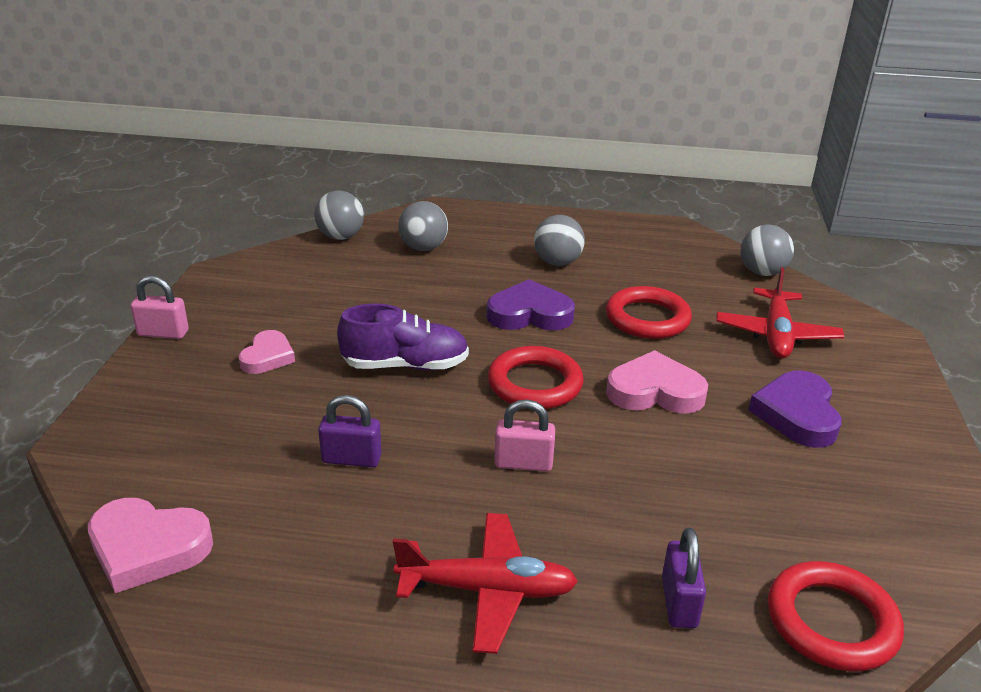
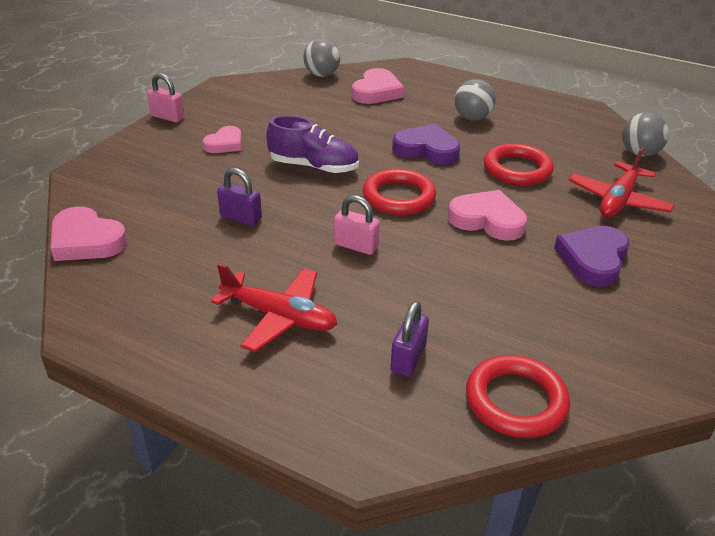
camera: 20 degrees right, 5 degrees up
grey ball [398,201,448,251] -> pink heart [352,68,404,104]

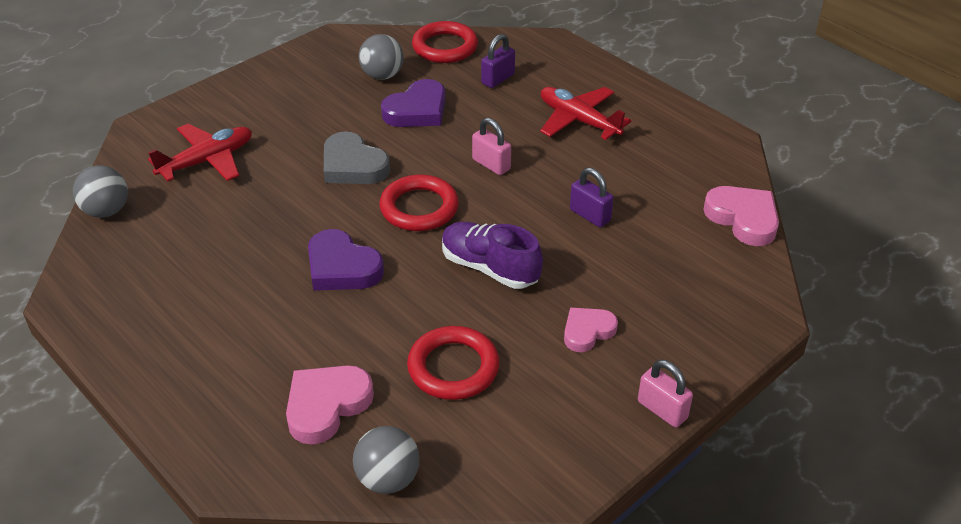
camera: 160 degrees left, 5 degrees up
pink heart [448,190,527,241] -> grey heart [324,132,390,184]
grey ball [455,79,496,121] -> grey ball moved to [359,34,404,80]
red ring [484,143,554,186] -> red ring moved to [407,326,499,400]
purple heart [554,226,630,287] -> purple heart moved to [381,79,446,127]

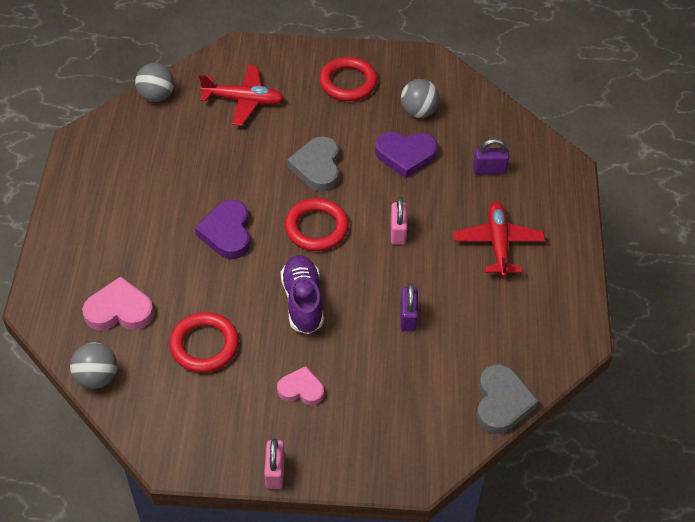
camera: 45 degrees right, 10 degrees up
red ring [412,21,478,63] -> red ring moved to [319,57,377,101]
pink heart [703,186,779,246] -> grey heart [476,364,539,434]

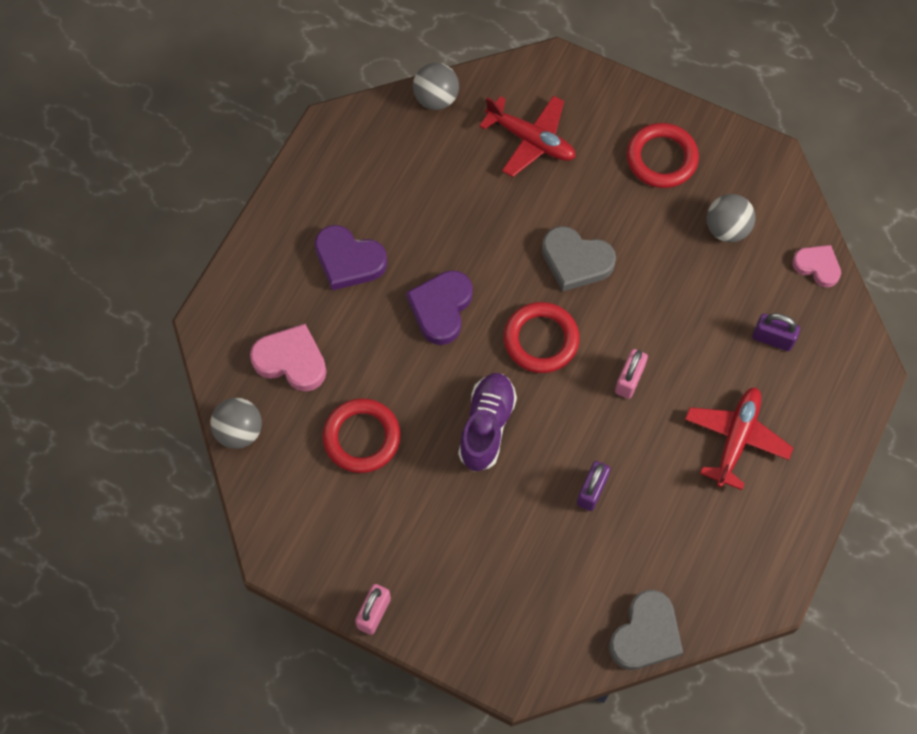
camera: 25 degrees right, 15 degrees up
pink heart [277,366,324,405] -> pink heart moved to [792,245,841,287]
grey heart [287,136,339,192] -> grey heart turned 90 degrees counterclockwise [542,226,616,292]
purple heart [375,132,438,178] -> purple heart moved to [315,225,387,290]

